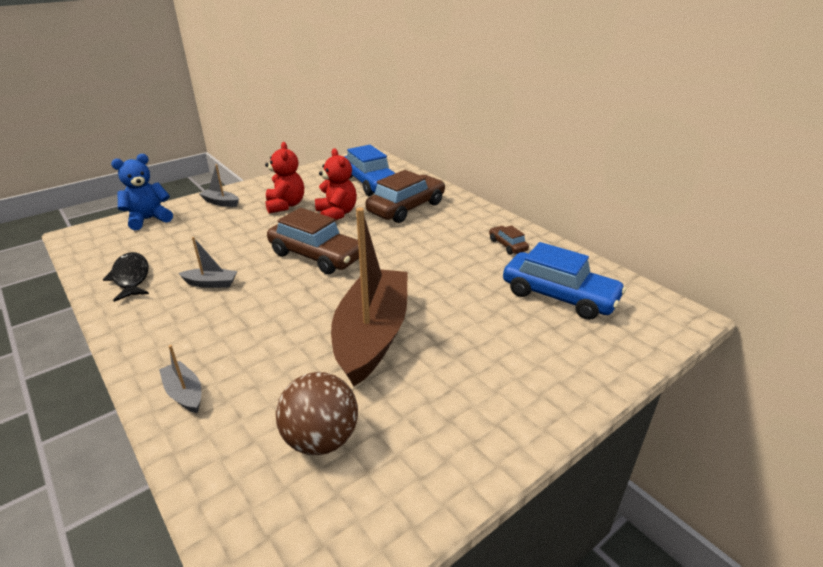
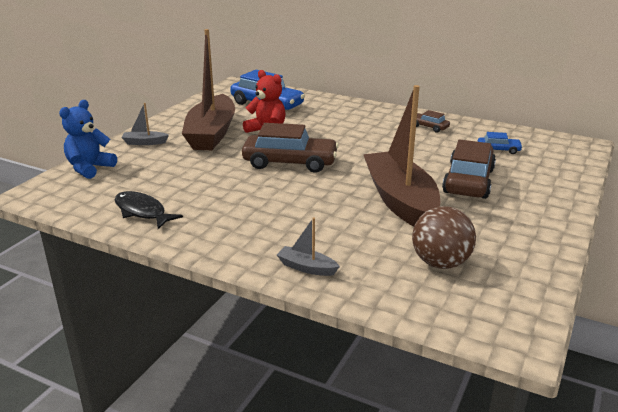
camera: 25 degrees left, 5 degrees down
grey boat [178,237,237,288] -> none
red teddy bear [265,142,304,213] -> brown boat [182,29,235,150]
brown car [365,170,445,223] -> brown car moved to [442,139,496,199]
blue car [503,242,626,320] -> blue car [477,132,523,154], size x0.48

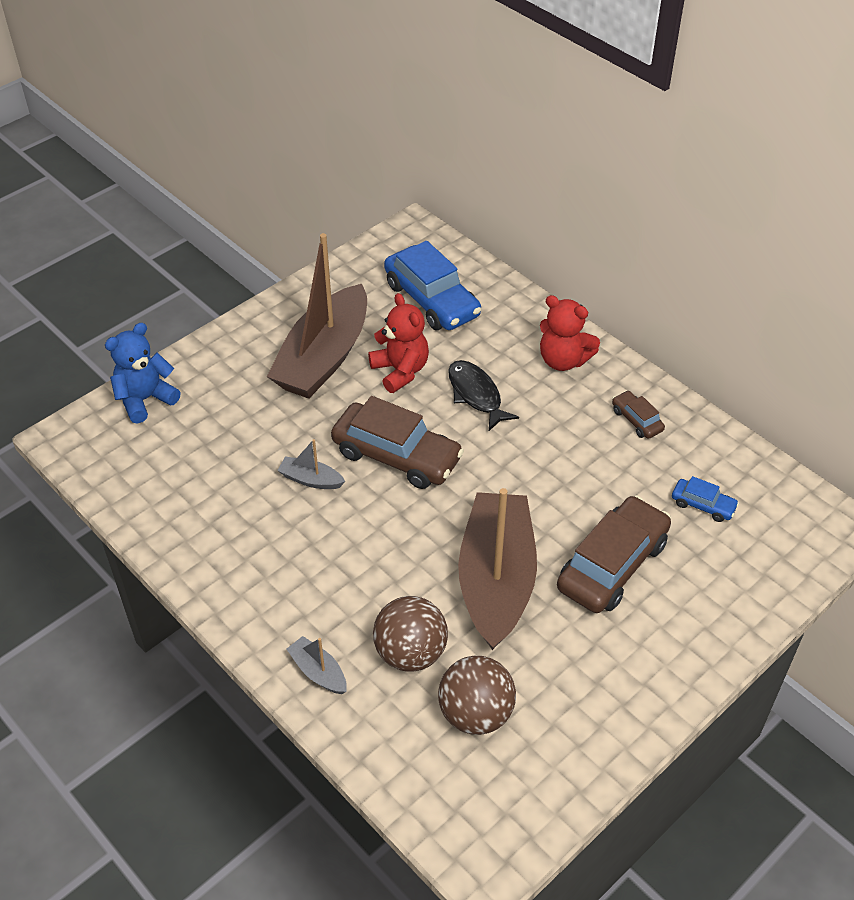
camera: 20 degrees right, 20 degrees up
black fish [114,191,183,229] -> black fish moved to [448,360,519,431]
grey boat [121,103,169,145] -> grey boat moved to [277,439,345,489]
none -> brown ball [373,596,448,672]
none -> red teddy bear [540,295,600,371]

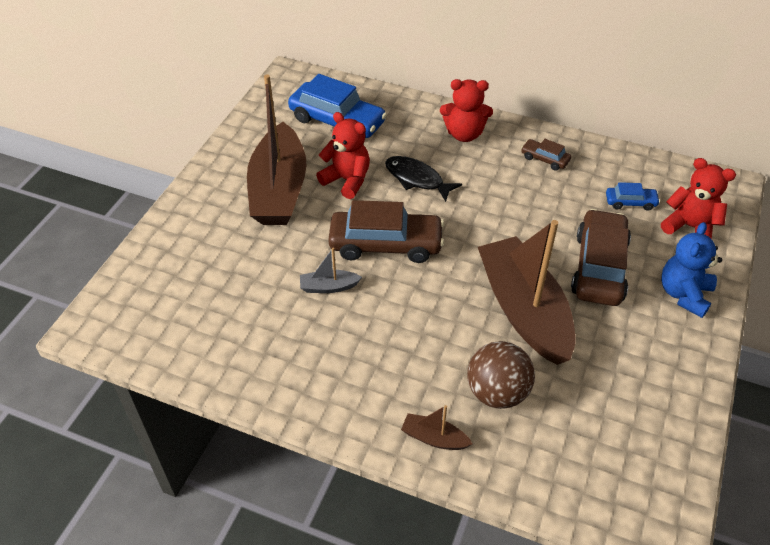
camera: 25 degrees left, 0 degrees up
blue teddy bear [105,323,181,424] -> blue teddy bear moved to [661,222,722,318]
grey boat [287,636,347,694] -> brown boat [401,405,473,450]
brown ball [438,656,516,735] -> none
none -> red teddy bear [661,158,736,239]

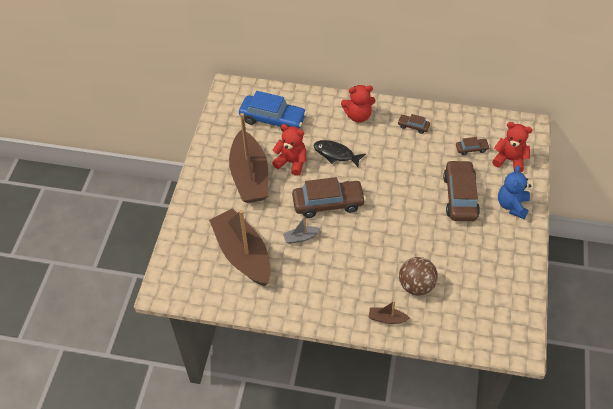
camera: 10 degrees left, 5 degrees up
brown boat [478,220,576,365] -> brown boat moved to [209,208,271,286]
blue car [606,182,660,211] -> brown car [456,137,490,155]

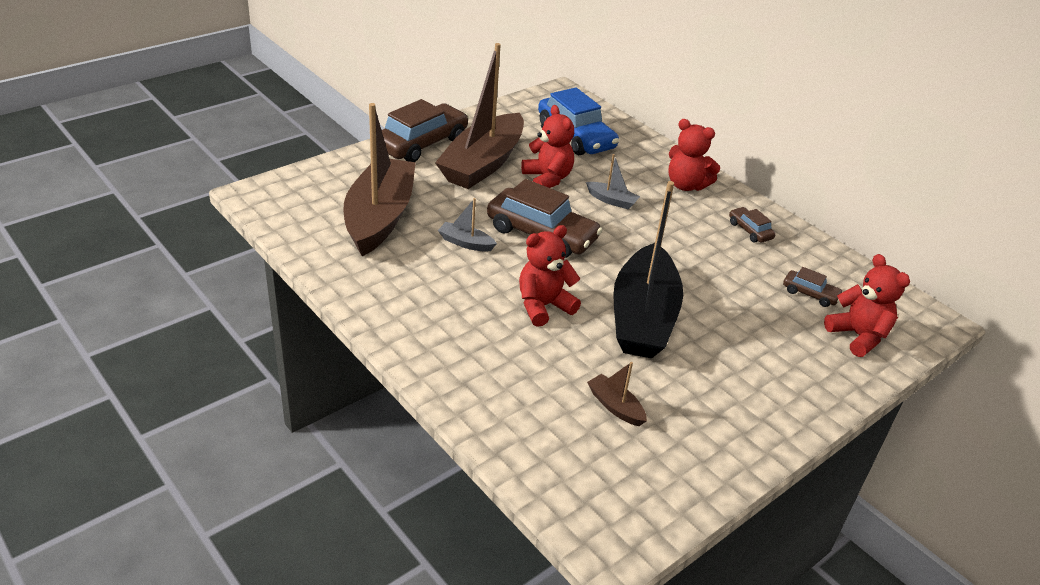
camera: 35 degrees right, 15 degrees down
black fish [313,140,366,168] -> grey boat [586,154,640,209]
brown boat [369,301,410,324] -> brown boat moved to [587,362,647,426]
brown ball [399,257,438,296] -> none
brown car [443,160,480,221] -> brown car moved to [382,99,469,162]
blue teddy bear [498,166,531,219] -> none
none -> red teddy bear [519,225,581,327]
none -> black boat [613,181,683,358]

